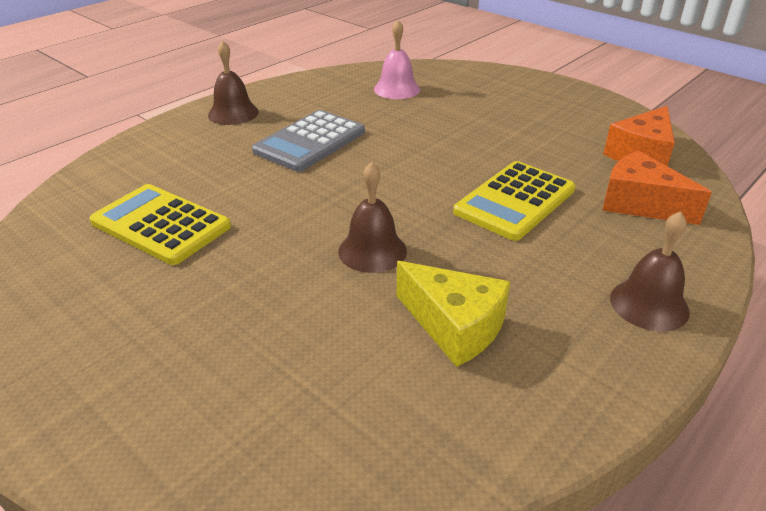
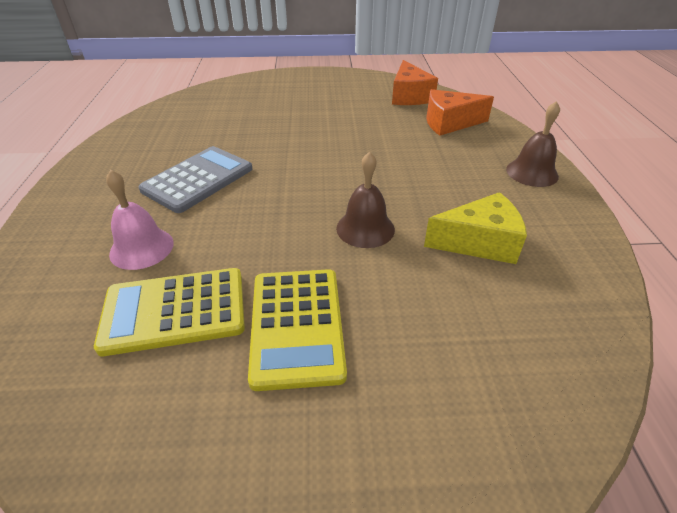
camera: 45 degrees left, 5 degrees up
brown bell [208,40,259,125] -> none
grey calculator [252,110,365,172] -> grey calculator turned 135 degrees counterclockwise [138,146,252,213]
pink bell [374,20,420,99] -> pink bell moved to [106,170,174,270]
yellow calculator [453,161,576,241] -> yellow calculator moved to [248,269,347,391]

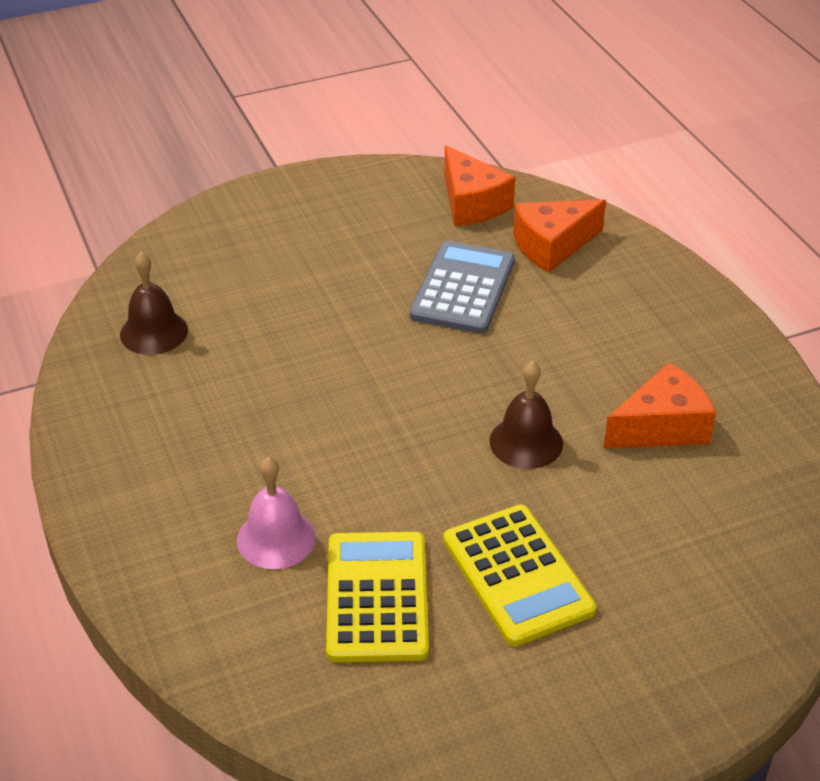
camera: 20 degrees left, 0 degrees up
yellow calculator [94,268,245,356] -> yellow calculator turned 120 degrees clockwise [326,532,429,662]
grey calculator [138,146,252,213] -> grey calculator moved to [409,241,515,334]
yellow cheese [424,192,527,264] -> orange cheese [603,362,716,449]
brown bell [506,101,560,187] -> brown bell moved to [120,252,188,355]

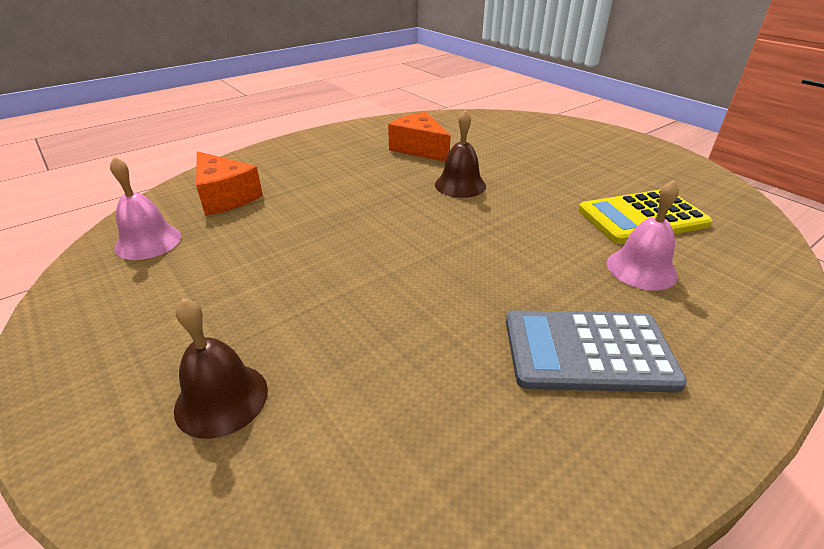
camera: 105 degrees left, 5 degrees down
brown bell [120,252,188,355] -> brown bell moved to [174,298,268,439]
grey calculator [409,241,515,334] -> grey calculator moved to [506,310,687,393]
yellow calculator [443,504,597,647] -> none
orange cheese [444,145,515,226] -> pink bell [110,157,181,260]

